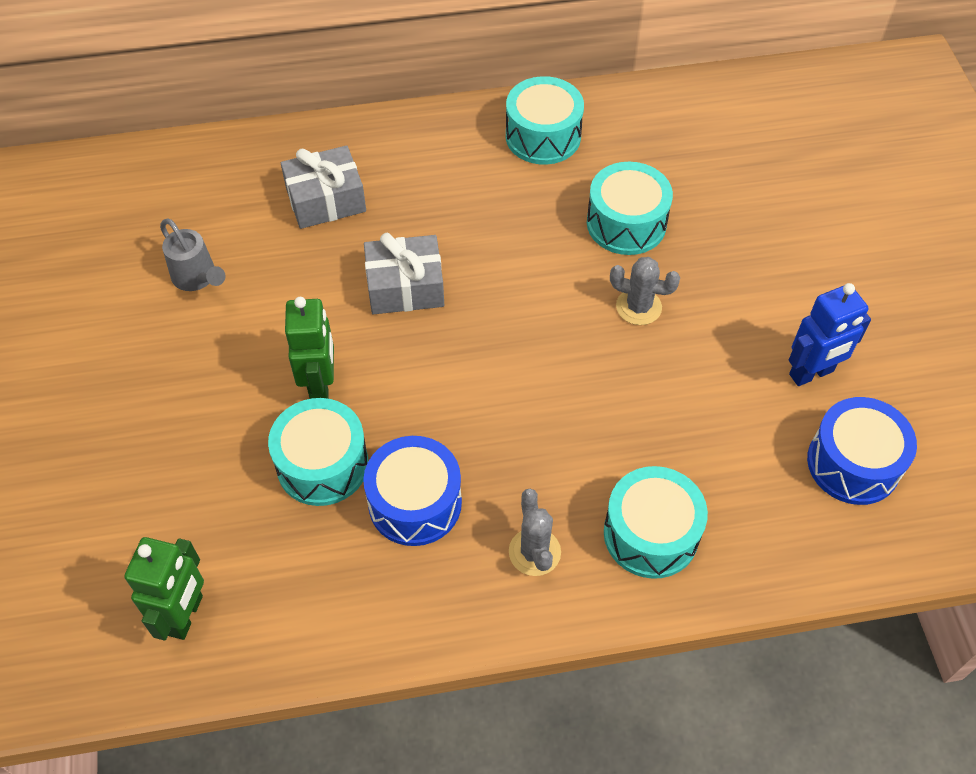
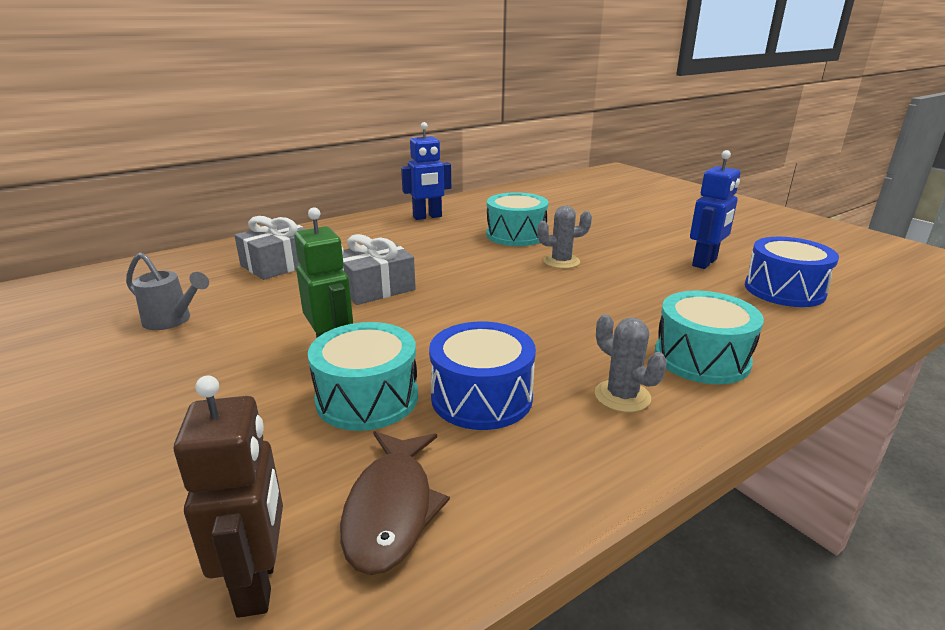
camera: 25 degrees left, 30 degrees down
green robot [124,537,204,640] -> brown robot [174,376,283,618]
turquoise drum [506,76,584,165] -> blue robot [401,122,451,220]
none -> brown fish [340,431,450,575]

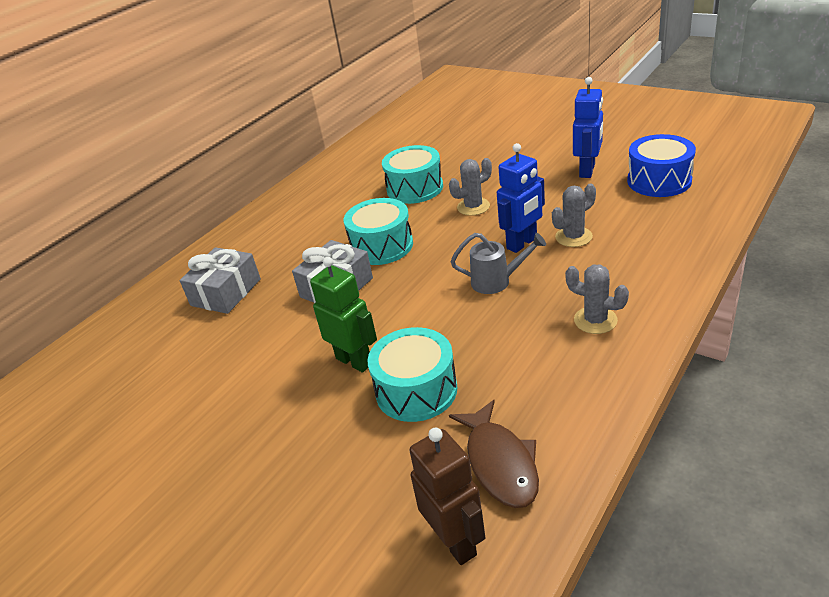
camera: 15 degrees left, 10 degrees up
grey watering can [126,252,209,330] -> grey watering can moved to [451,233,546,294]
blue robot [401,122,451,220] -> blue robot moved to [497,143,545,253]
blue drum [429,322,536,430] -> none
turquoise drum [655,291,764,384] -> turquoise drum moved to [344,198,413,265]
none -> grey cactus [552,183,596,247]

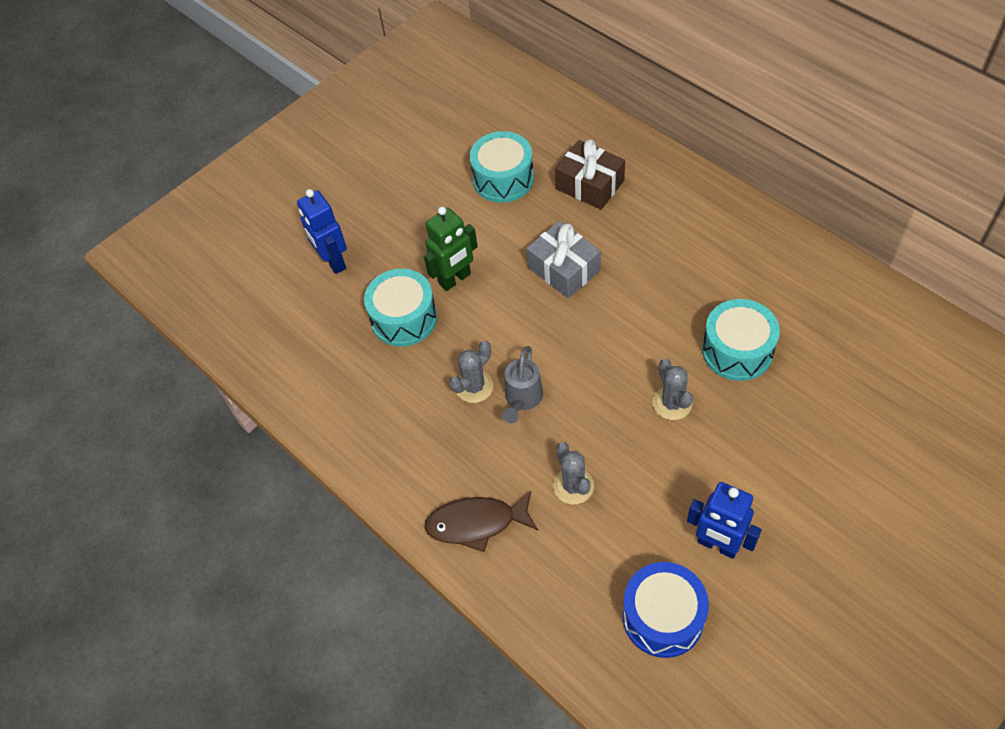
camera: 100 degrees right, 20 degrees up
grey gift [180,247,261,314] -> brown gift [555,139,625,210]
turquoise drum [344,198,413,265] -> turquoise drum moved to [470,131,534,203]
brown robot [409,427,485,565] -> none
brown fish [449,400,539,508] -> brown fish moved to [424,491,538,552]
blue robot [497,143,545,253] -> blue robot moved to [297,189,347,274]
grey cactus [565,264,629,334] -> grey cactus moved to [449,341,493,403]

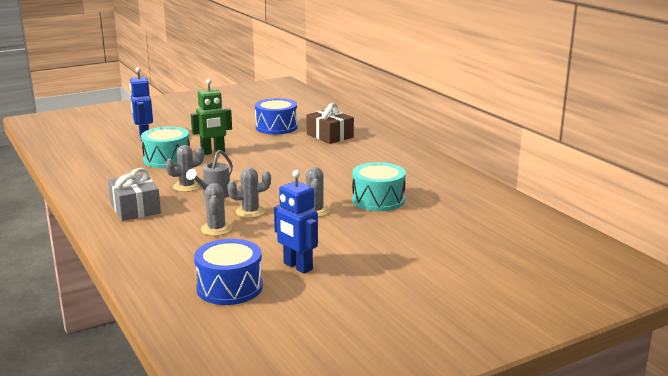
camera: 10 degrees right, 35 degrees down
brown fish [424,491,538,552] -> none
turquoise drum [470,131,534,203] -> blue drum [255,98,297,135]
grey gift [526,221,601,298] -> grey gift moved to [108,168,161,221]
none -> grey cactus [227,168,271,218]

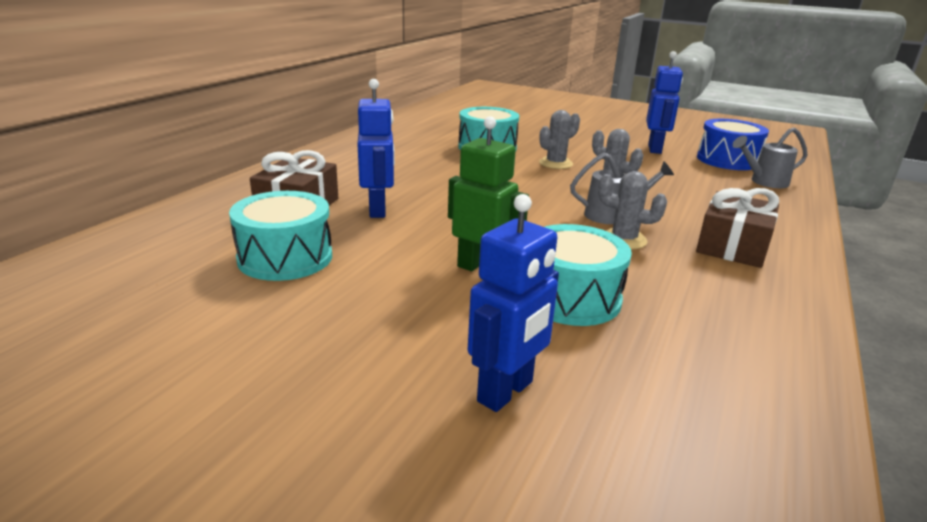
camera: 125 degrees left, 5 degrees up
grey gift [108,168,161,221] -> brown gift [696,188,779,268]
grey cactus [201,183,232,236] -> none
blue drum [255,98,297,135] -> turquoise drum [229,191,332,281]
none -> blue robot [358,79,395,218]
none -> grey watering can [733,127,808,188]

